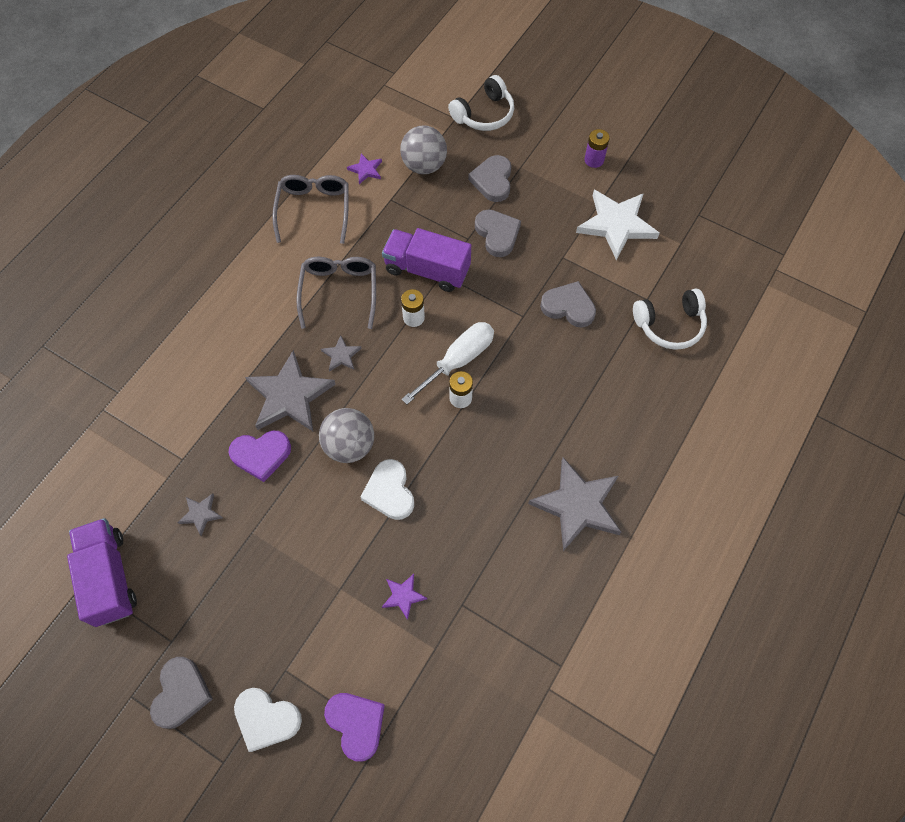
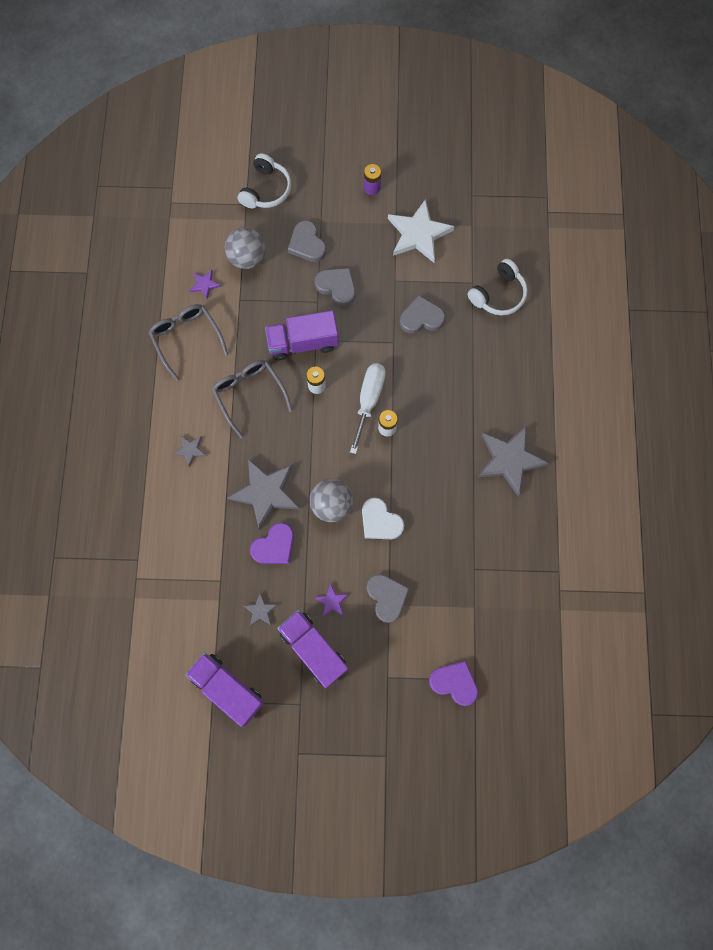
camera: 30 degrees left, 10 degrees up
grey heart [150,657,213,729] -> grey heart moved to [367,574,409,623]
white heart [234,688,302,752] -> none
grey star [321,335,362,372] -> grey star moved to [173,436,206,467]
purple star [382,574,427,620] -> purple star moved to [314,583,349,618]
none -> purple truck [277,610,349,688]

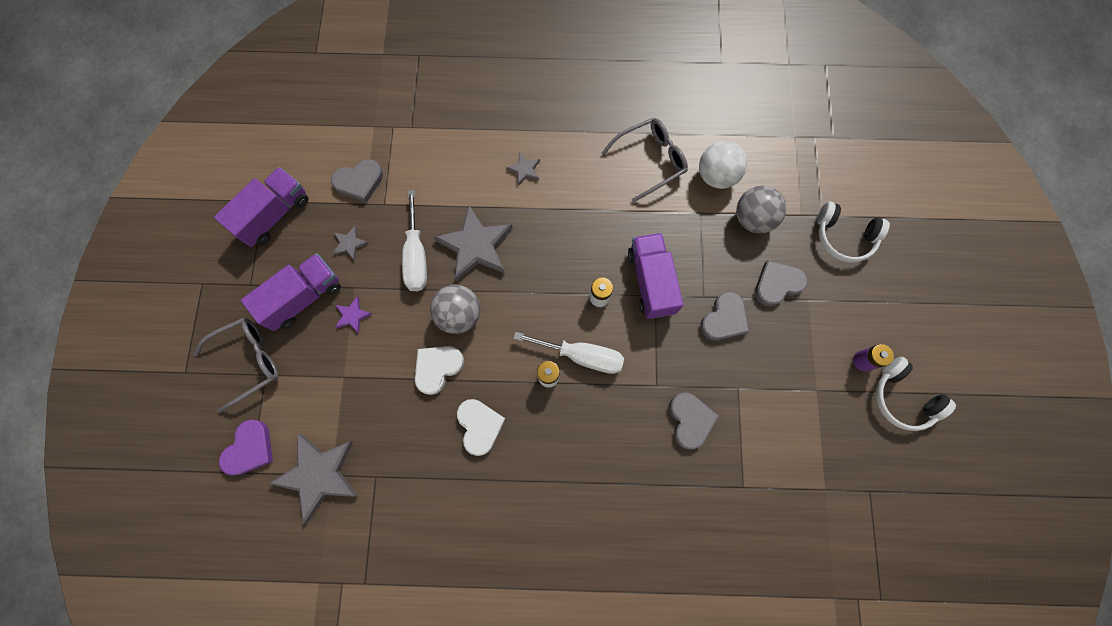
camera: 90 degrees right, 0 degrees up
purple star [189,270,221,300] -> white ball [699,141,747,189]
grey glasses [212,360,293,438] -> grey glasses moved to [193,317,278,413]
purple heart [250,522,294,564] -> white screwdriver [402,190,427,291]
grey heart [367,574,409,623] -> grey heart moved to [331,159,383,203]
white star [388,199,455,263] -> none
white headphones [468,259,528,315] -> white headphones moved to [876,356,956,431]
grey star [477,426,549,496] -> grey star moved to [268,433,358,524]
none -> white heart [457,399,506,456]

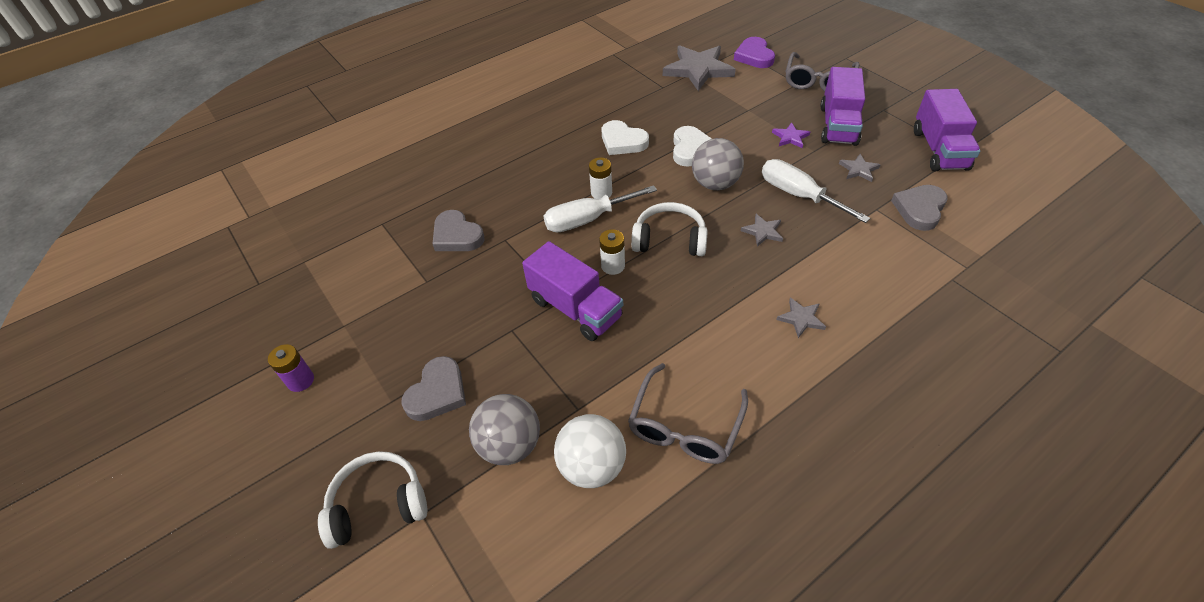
camera: 145 degrees right, 25 degrees down
grey star [433,205,513,281] -> grey star [741,214,783,247], size x0.46
grey heart [700,291,749,341] -> none
white headphones [876,356,956,431] -> white headphones moved to [631,202,708,256]

